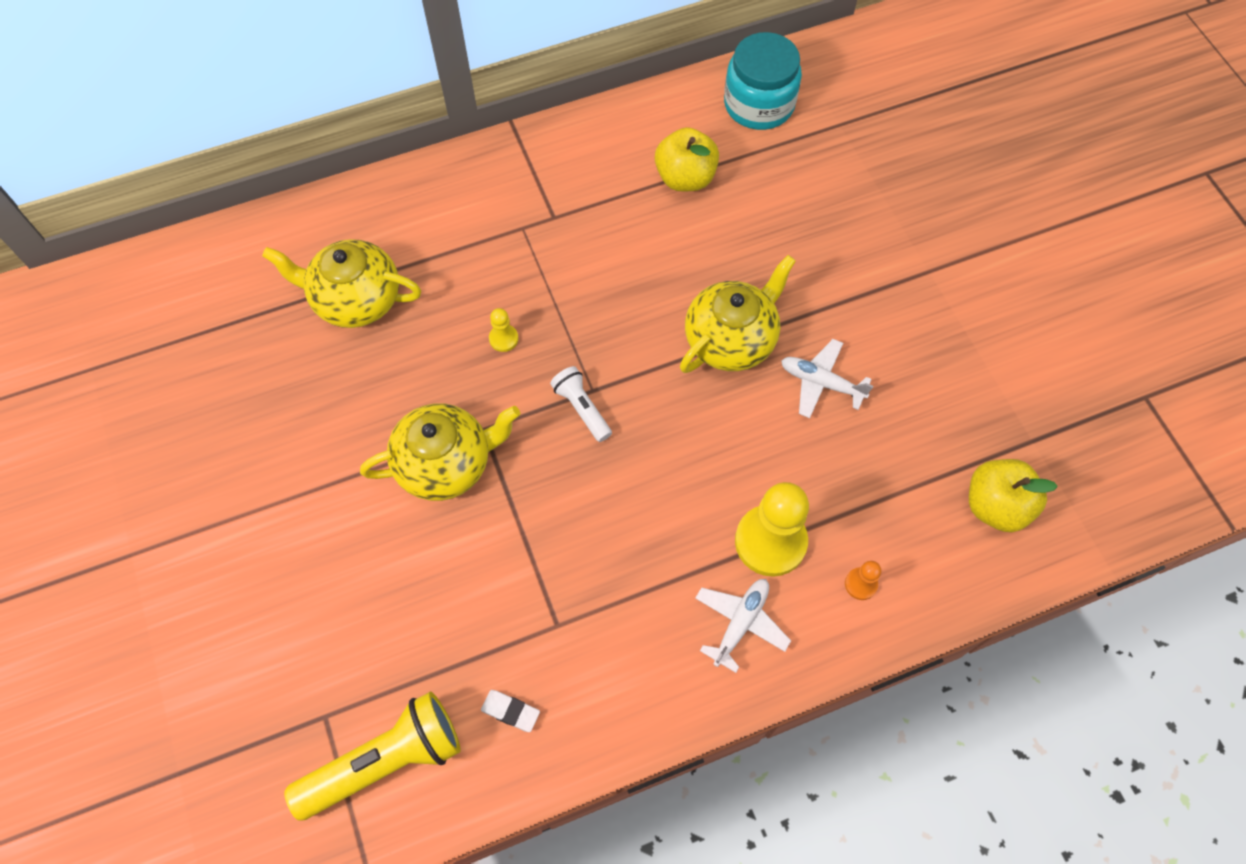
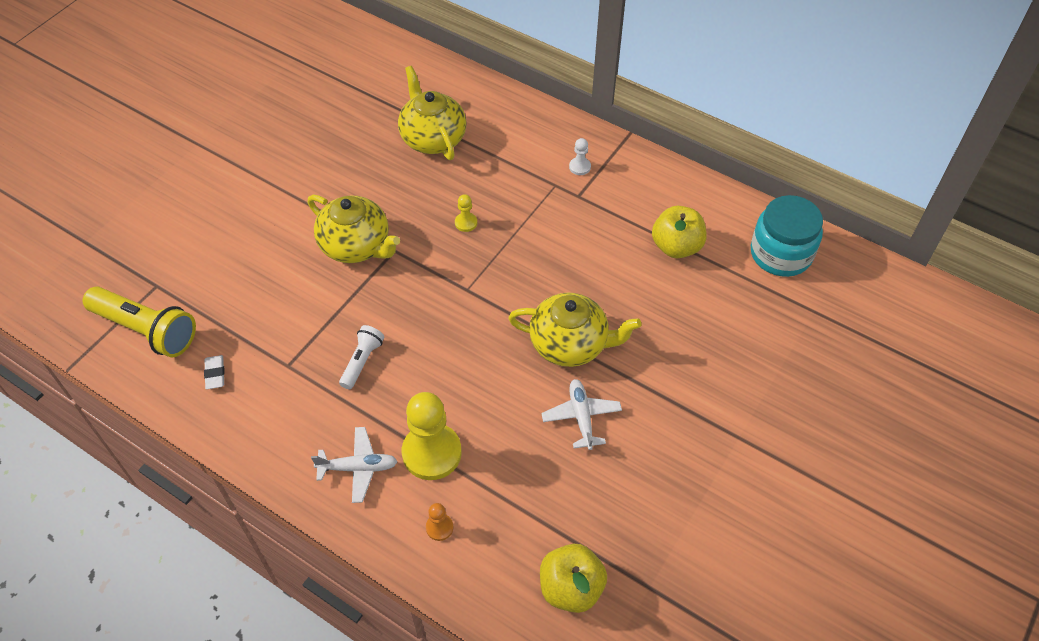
camera: 55 degrees right, 10 degrees down
white flashlight [550,366,612,442] -> white flashlight moved to [339,325,384,389]
none -> white pawn [569,138,591,175]

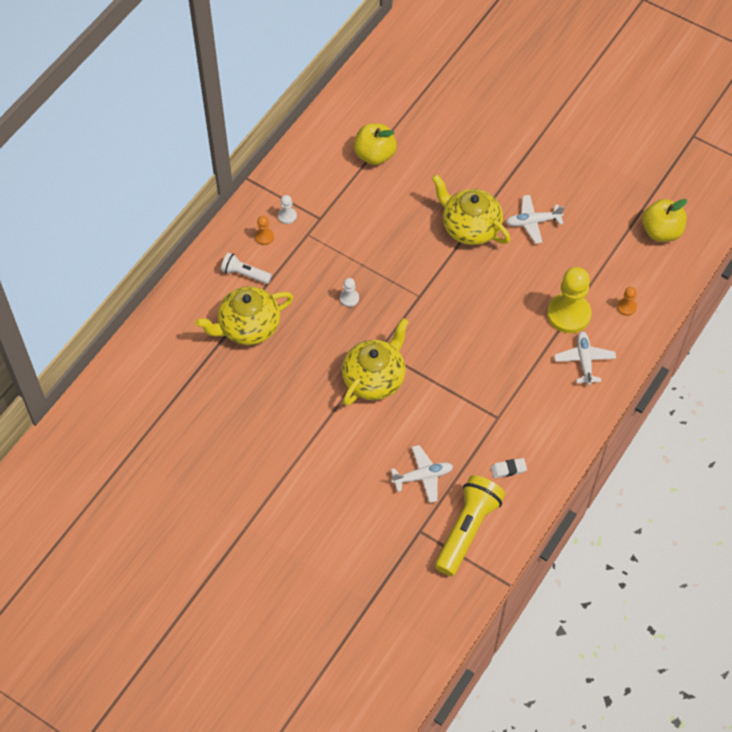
camera: 90 degrees left, 5 degrees up
white flashlight [339,325,384,389] -> white flashlight moved to [221,253,272,284]
yellow pawn [455,194,477,232] -> white pawn [340,278,359,307]
yellow teapot [508,293,642,367] -> yellow teapot turned 60 degrees counterclockwise [432,174,510,245]
turquoise jar [751,195,823,277] -> none
none -> orange pawn [255,216,274,245]
none -> white plane [391,445,453,503]

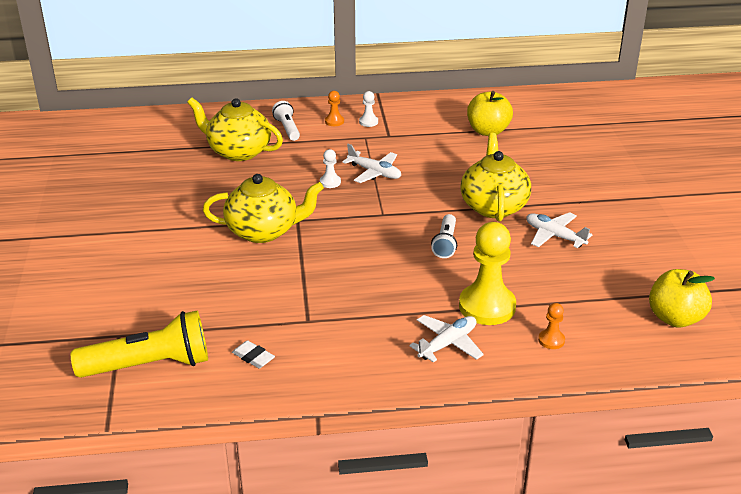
camera: 50 degrees right, 25 degrees down
white plane [391,445,453,503] -> white plane moved to [342,144,401,183]
none -> white flashlight [431,214,457,258]

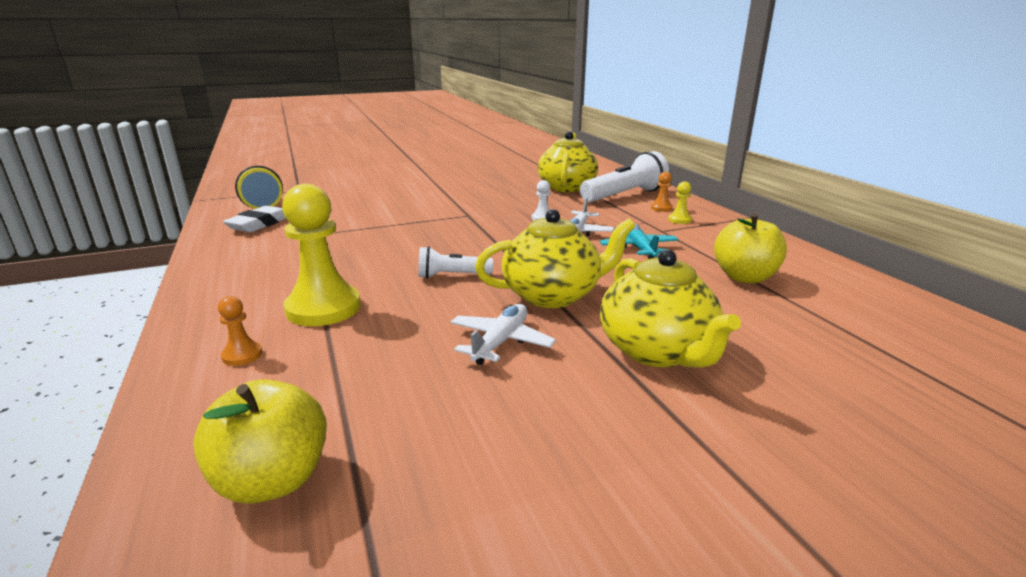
camera: 75 degrees right, 10 degrees down
yellow teapot [203,174,324,243] -> yellow teapot moved to [600,249,741,368]
white eraser [232,340,275,368] -> white eraser [223,206,286,232], size x1.67
white flashlight [272,101,300,141] -> white flashlight [580,151,669,202], size x1.84
white pawn [359,91,378,127] -> yellow pawn [668,181,692,224]
white plane [409,315,484,362] -> none
none -> turquoise plane [600,224,679,259]

